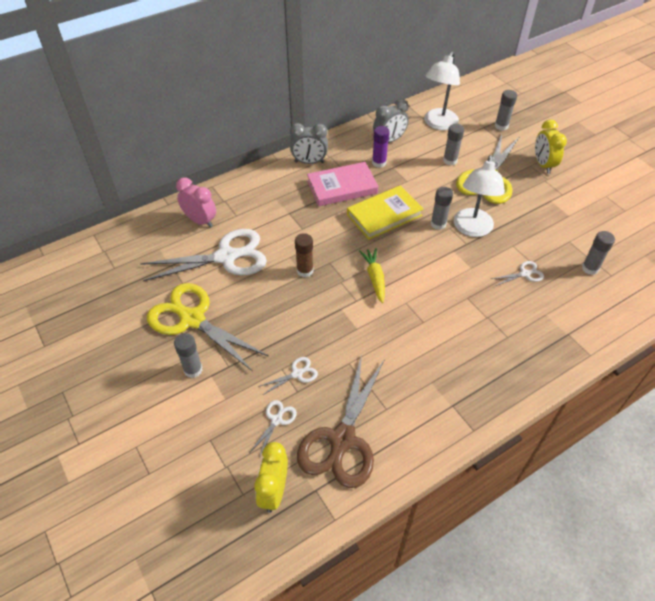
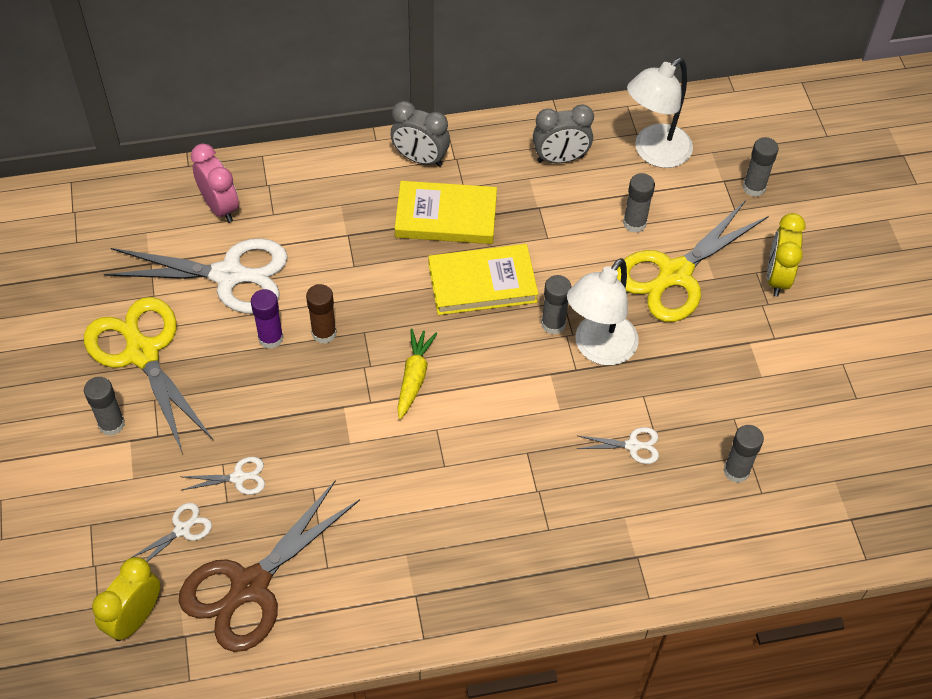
camera: 20 degrees right, 5 degrees up
pink book [307,162,378,206] -> yellow book [395,181,497,244]
purple glue stick [372,126,390,168] -> purple glue stick moved to [251,289,283,349]

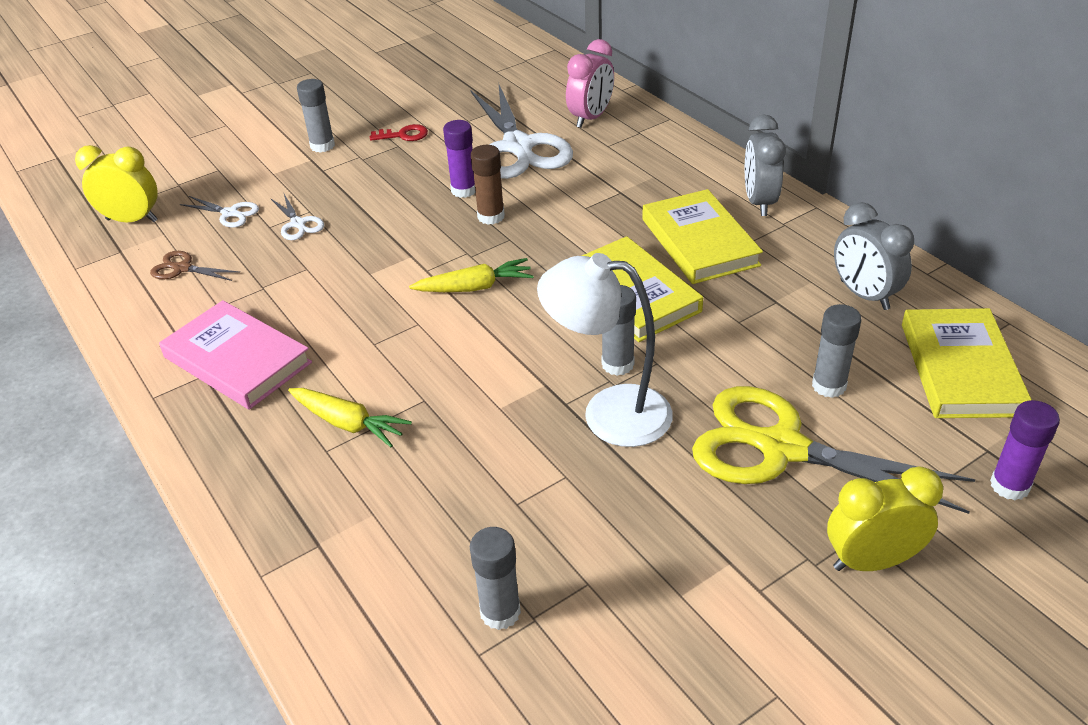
camera: 70 degrees right, 15 degrees down
yellow scissors [84,297,213,454] -> red key [370,124,428,141]
brown scissors [179,481,360,652] -> brown scissors [150,251,240,281], size x0.43
white scissors [577,427,659,464] -> none
white lamp [627,58,693,168] -> yellow book [902,308,1032,418]
grey glue stick [743,137,779,197] -> purple glue stick [990,400,1060,500]
none -> pink book [159,300,312,410]
none -> yellow carrot [288,388,412,447]

